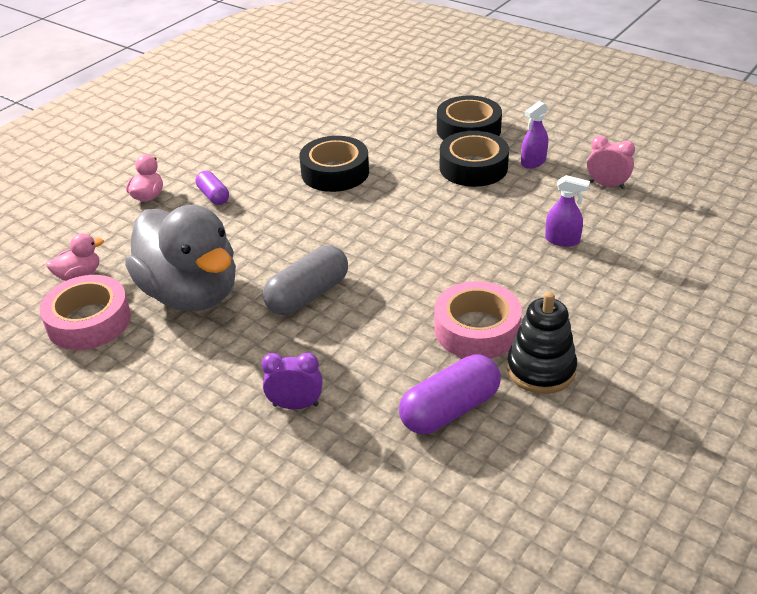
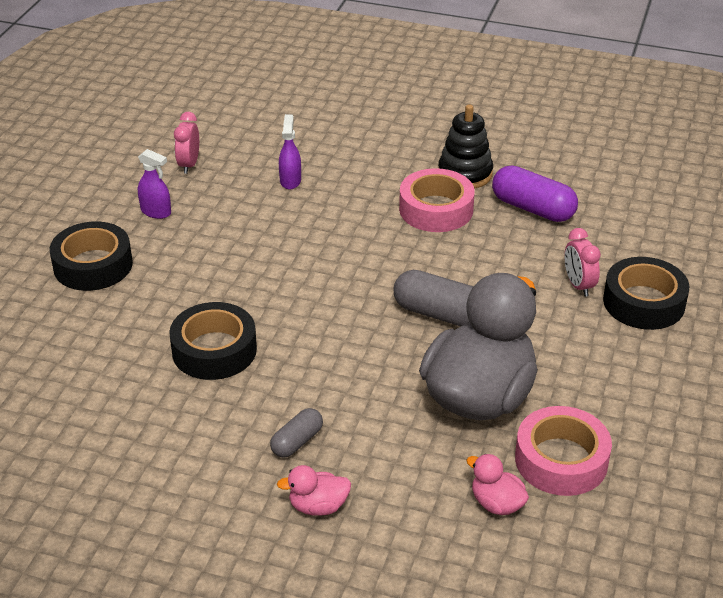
camera: 110 degrees left, 0 degrees up
purple capsule [196,171,229,205] -> grey capsule [270,408,323,458]
purple clock [261,353,323,409] -> pink clock [564,228,601,297]
black tape [440,131,509,187] -> black tape moved to [603,257,689,330]

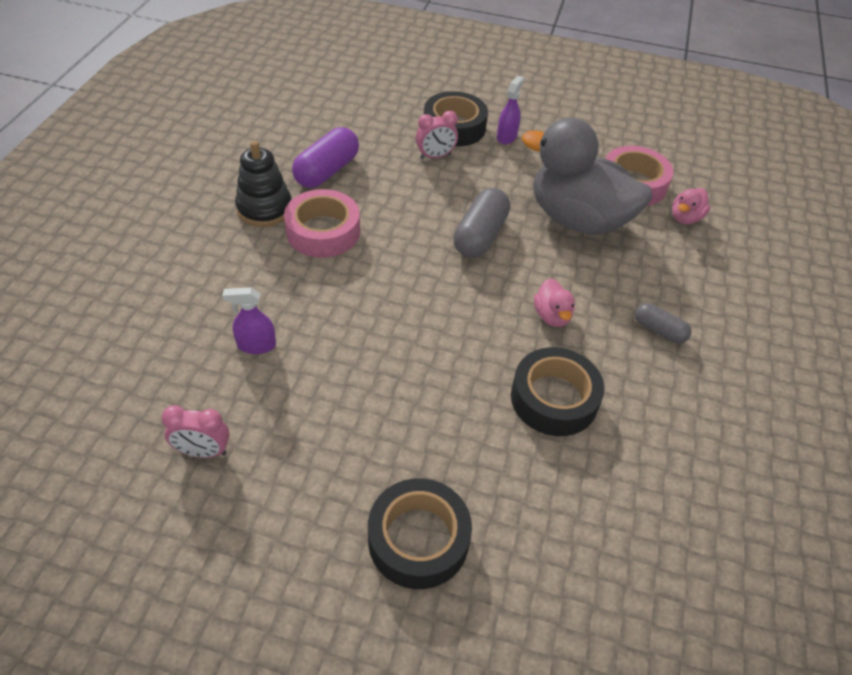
camera: 95 degrees left, 10 degrees up
purple spray bottle [138,149,171,219] -> purple spray bottle moved to [497,76,524,144]
pink duck [277,465,351,516] -> pink duck moved to [534,278,575,327]

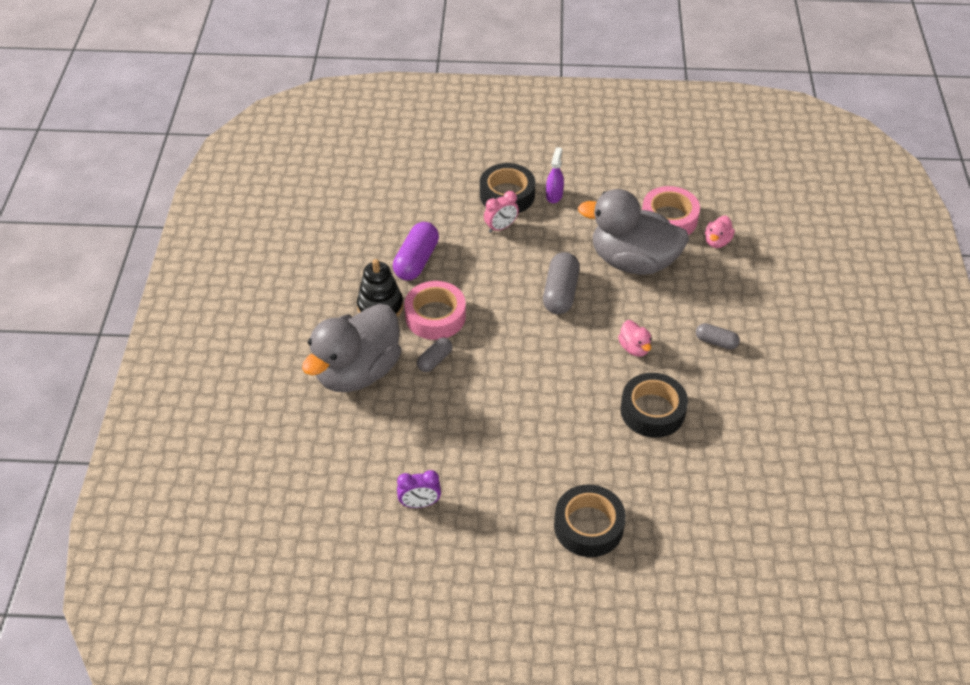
camera: 10 degrees left, 0 degrees up
pink clock [161,405,230,458] -> purple clock [397,470,441,508]
purple spray bottle [222,287,276,354] -> none
none -> grey duck [302,304,401,392]
none -> grey capsule [417,337,453,372]

